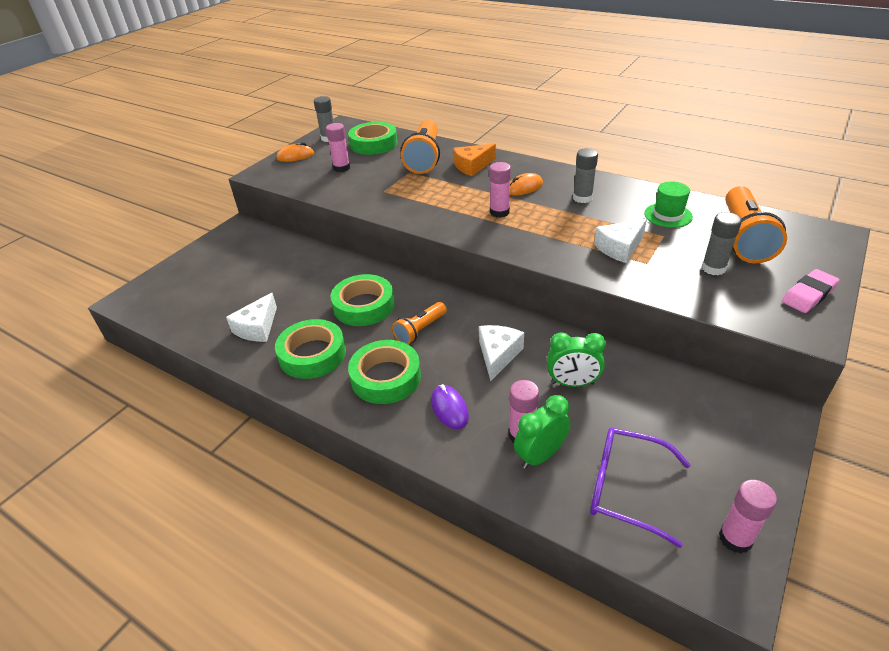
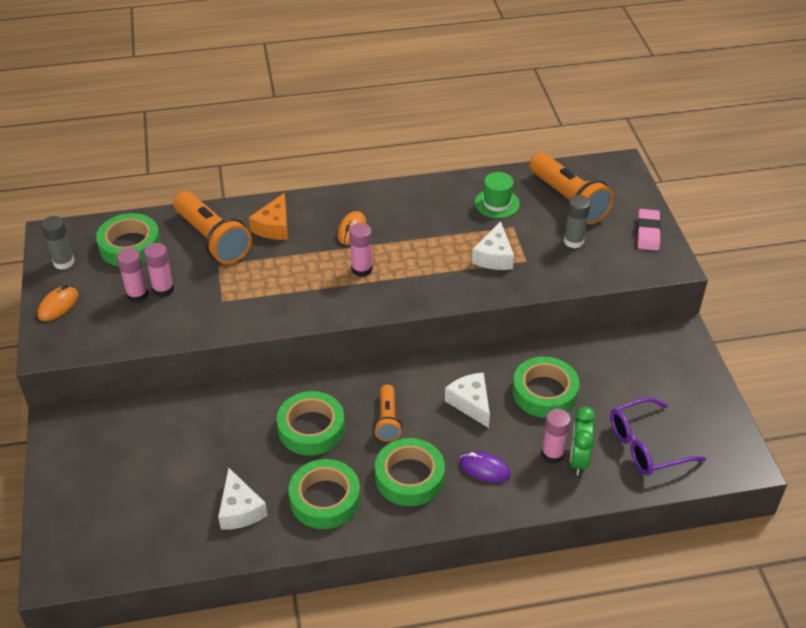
camera: 45 degrees left, 5 degrees up
green clock [547,332,606,387] -> green tape [512,356,579,418]
grey glue stick [573,148,598,203] -> none
pink glue stick [719,480,777,553] -> pink glue stick moved to [144,243,174,297]

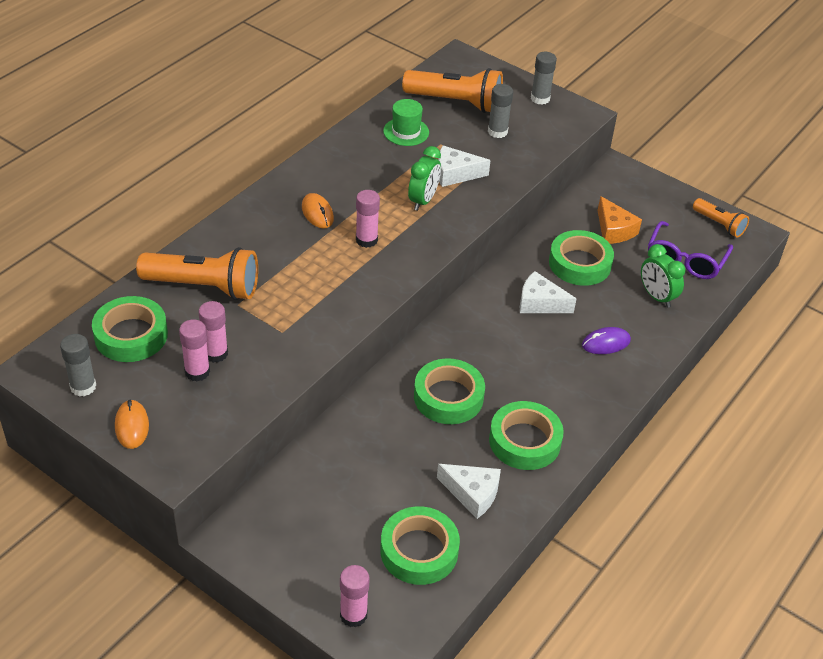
camera: 45 degrees left, 0 degrees up
orange cheese [249,193,288,240] -> orange cheese moved to [597,196,642,244]
orange flashlight [374,384,402,442] -> orange flashlight moved to [693,198,749,238]
green tape [375,438,445,506] -> green tape moved to [380,506,460,585]
white cheese [472,221,514,270] -> white cheese turned 120 degrees clockwise [438,146,491,187]
pink glue stick [541,409,571,463] -> pink glue stick moved to [340,565,370,628]
pink eraser [637,209,661,251] -> grey glue stick [531,52,557,105]
none -> green clock [408,146,441,211]

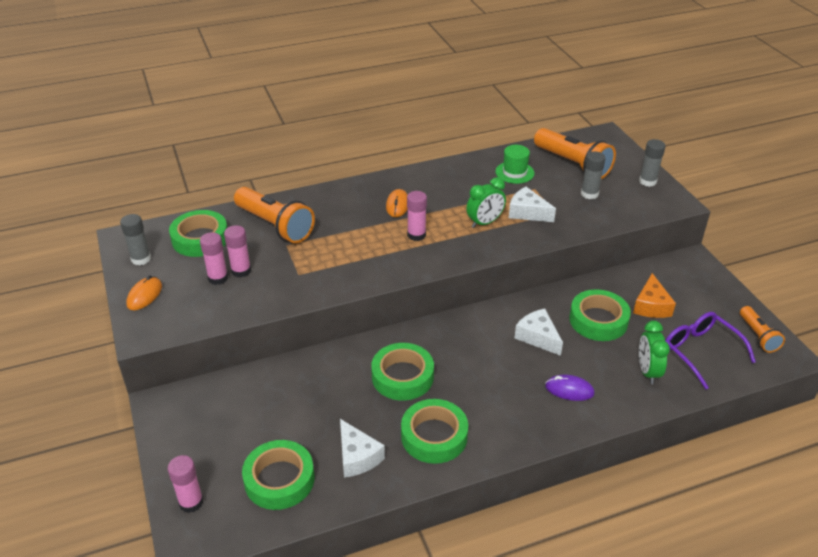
camera: 35 degrees right, 5 degrees down
purple glasses [648,221,733,279] -> purple glasses turned 90 degrees clockwise [665,312,756,389]

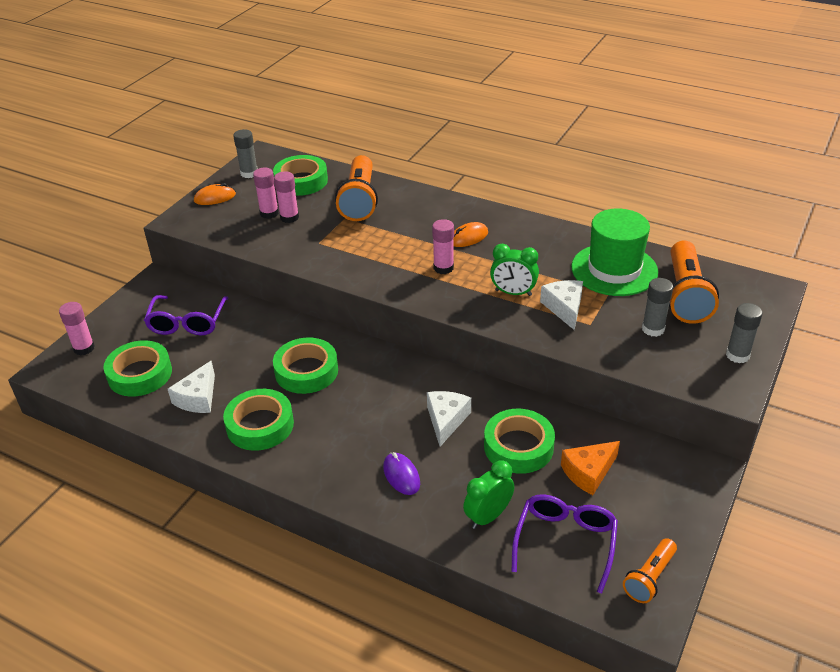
camera: 50 degrees right, 0 degrees up
green hat [495,145,535,184] -> green hat [571,208,658,296], size x1.82
none -> purple glasses [144,295,229,335]

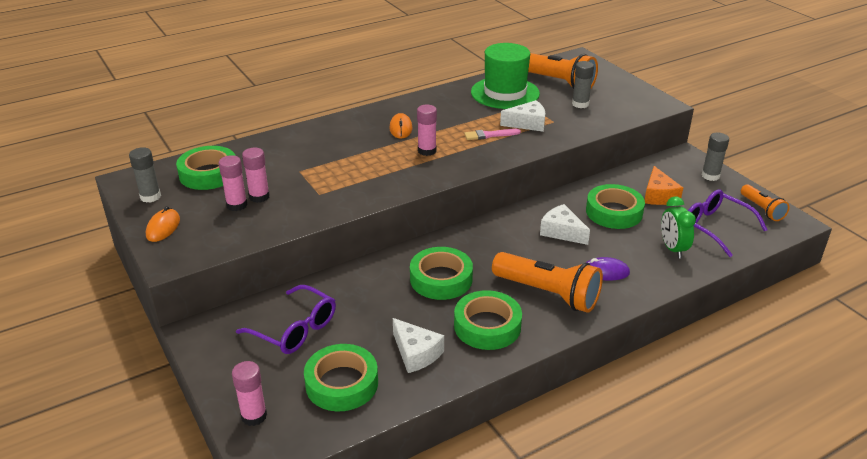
camera: 60 degrees left, 5 degrees down
orange flashlight [335,155,378,221] -> orange flashlight moved to [492,252,603,313]
green clock [490,244,539,296] -> pink brush [464,129,521,140]
white cheese [540,280,583,330] -> white cheese turned 150 degrees clockwise [500,100,545,132]
grey glue stick [726,303,763,363] -> grey glue stick moved to [701,132,729,181]

